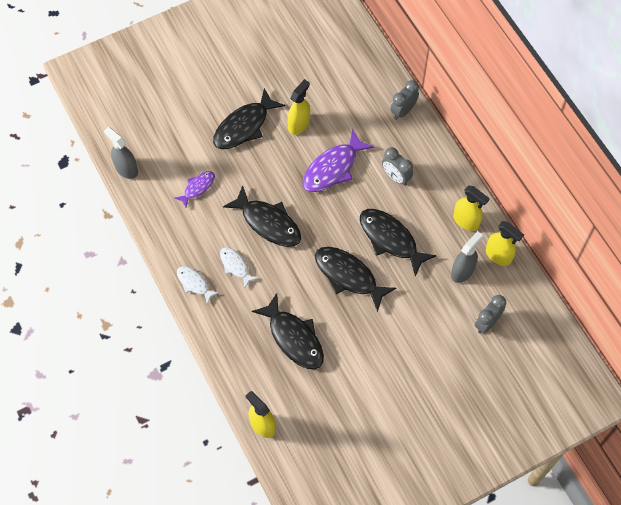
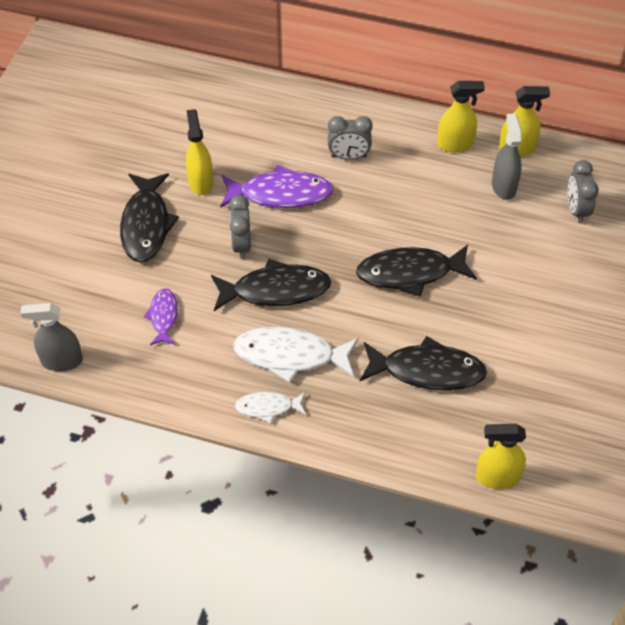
camera: 45 degrees left, 10 degrees down
white fish [220,247,258,288] -> white fish [233,327,358,383], size x1.80
purple fish [303,129,374,192] -> purple fish turned 90 degrees counterclockwise [220,165,334,208]
black fish [360,209,437,277] -> none
grey clock [390,80,419,120] -> grey clock moved to [229,195,251,259]

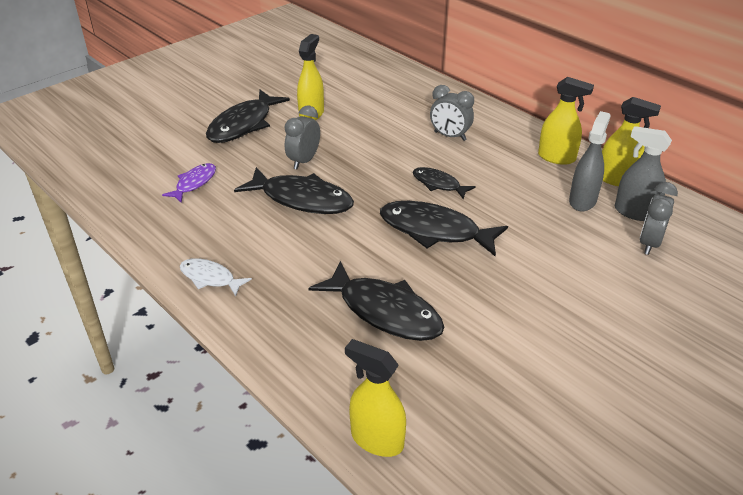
camera: 30 degrees right, 15 degrees down
grey spray bottle [20,303,83,371] -> grey spray bottle moved to [615,126,672,221]
purple fish [220,165,334,208] -> none
white fish [233,327,358,383] -> none
none -> black fish [413,167,476,200]

